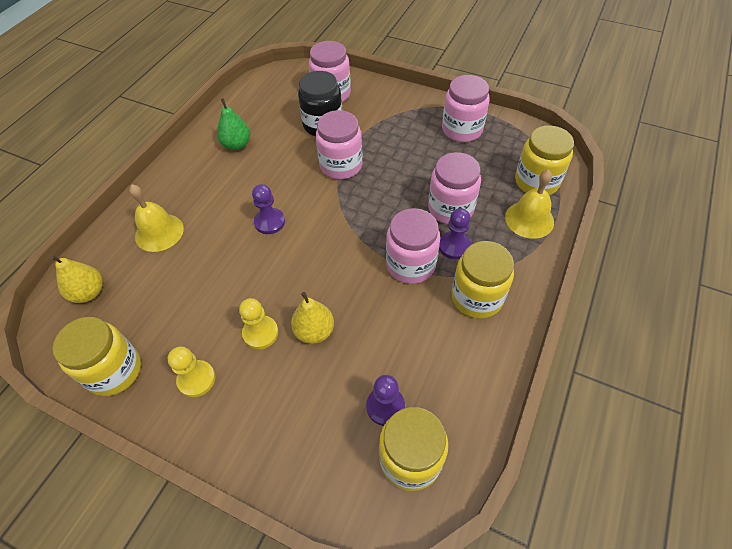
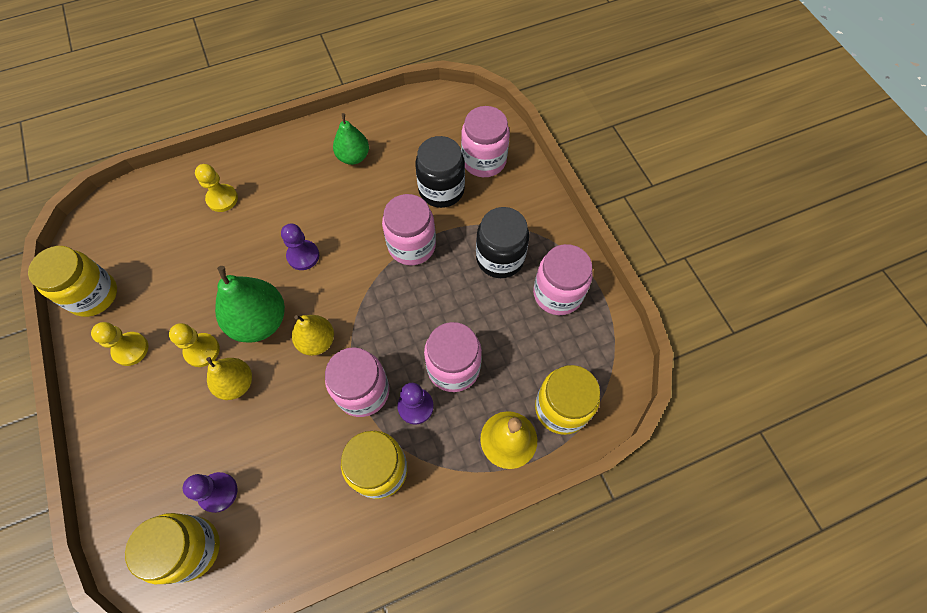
camera: 40 degrees right, 10 degrees up
yellow pear [50,256,103,303] -> yellow pear moved to [292,315,334,356]
yellow bell [129,184,184,252] -> yellow pawn [195,164,238,212]
none -> green pear [215,266,285,343]
none -> black jar [476,207,529,278]

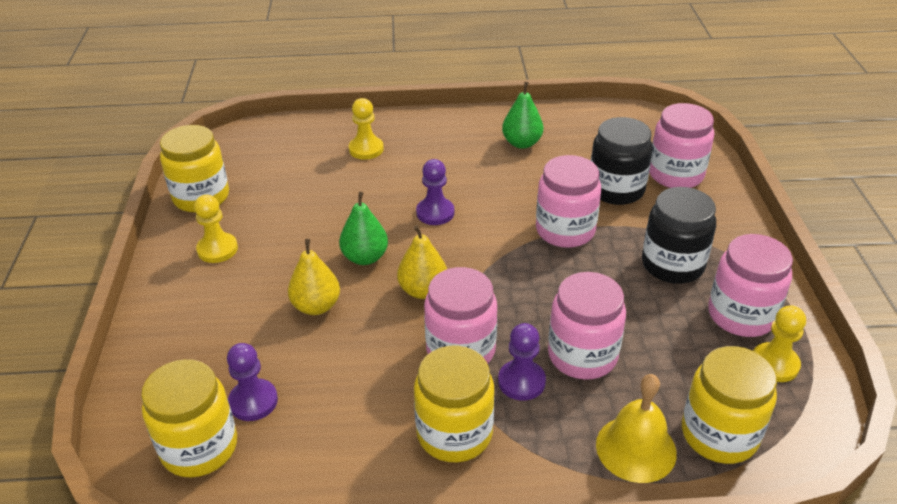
camera: 20 degrees right, 25 degrees down
yellow pawn [169,323,220,367] -> yellow pawn moved to [753,305,806,382]
green pear [215,266,285,343] -> green pear [339,191,388,265], size x0.63

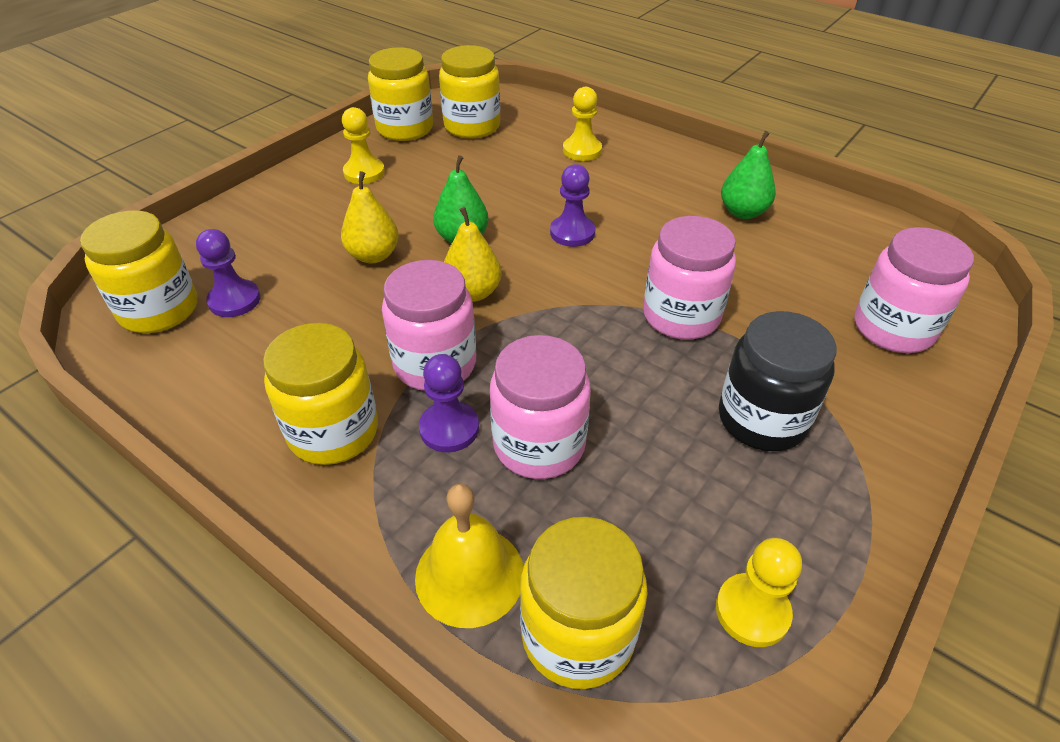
camera: 40 degrees right, 5 degrees up
black jar [591,117,653,205] -> none
pink jar [708,234,793,337] -> none
none -> yellow jar [439,45,500,138]

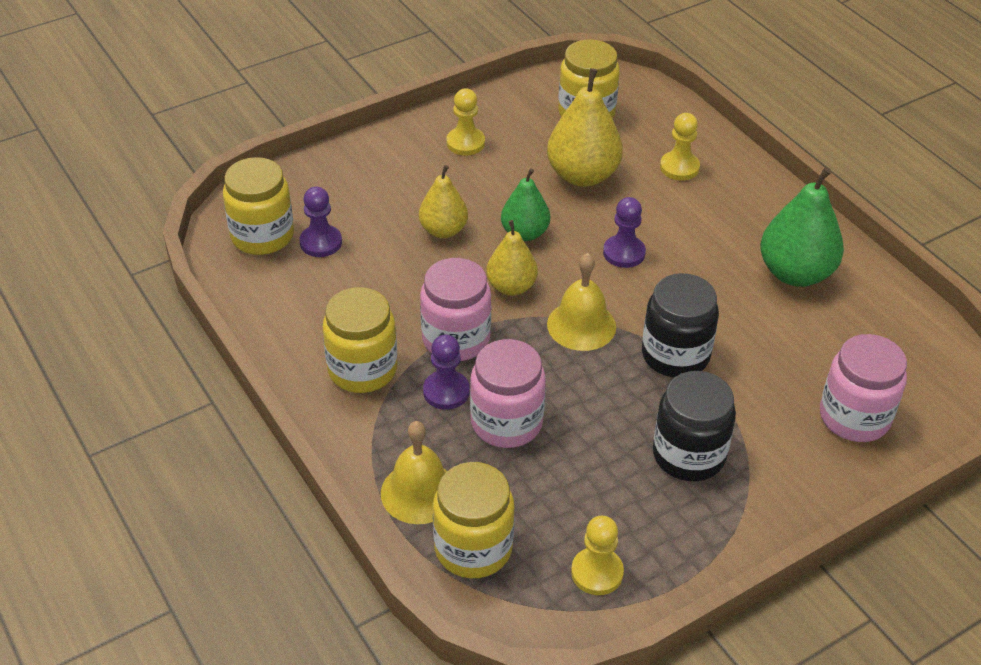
camera: 20 degrees right, 0 degrees up
yellow jar [368,48,433,141] -> none
pink jar [643,216,736,340] -> black jar [642,273,719,377]
green pear [721,131,776,219] -> green pear [760,167,844,287], size x1.59
none -> yellow pear [547,68,623,187]
none -> yellow bell [547,253,616,351]

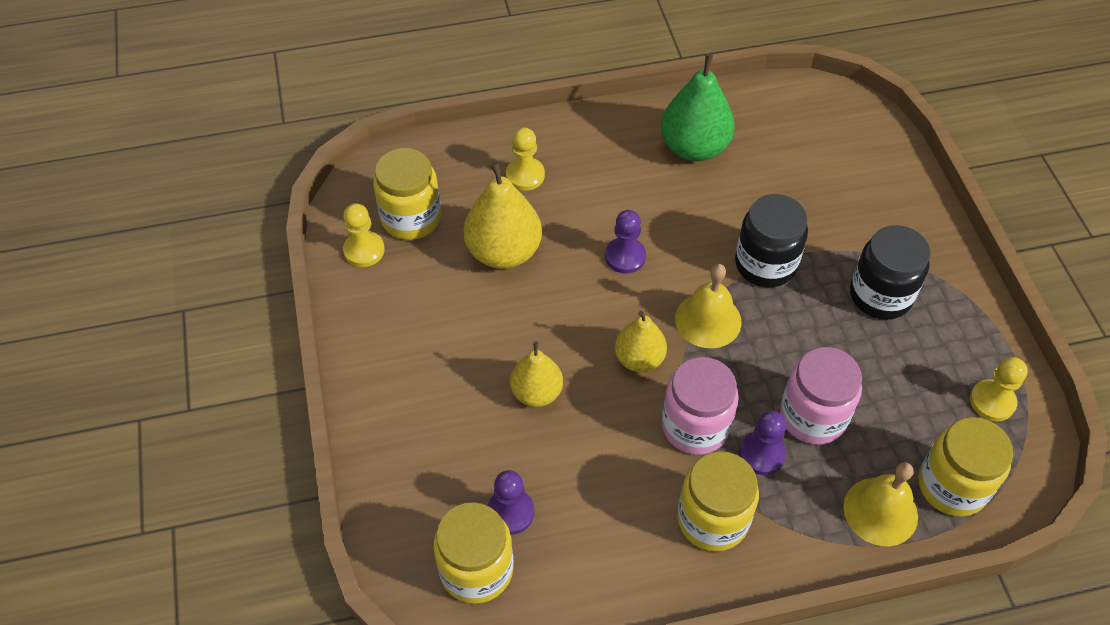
camera: 70 degrees left, 10 degrees up
yellow pawn [446,88,485,156] -> yellow pawn moved to [343,203,385,267]
green pear [501,168,550,241] -> none
pink jar [820,334,907,442] -> none

